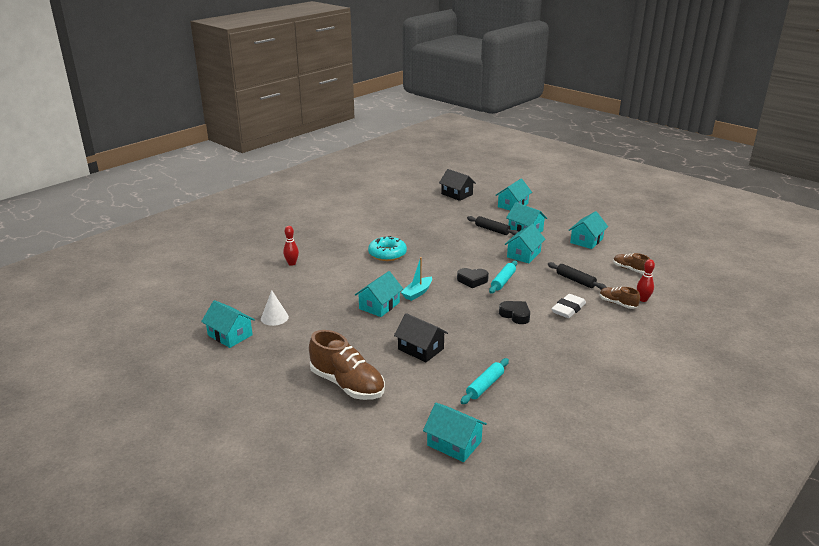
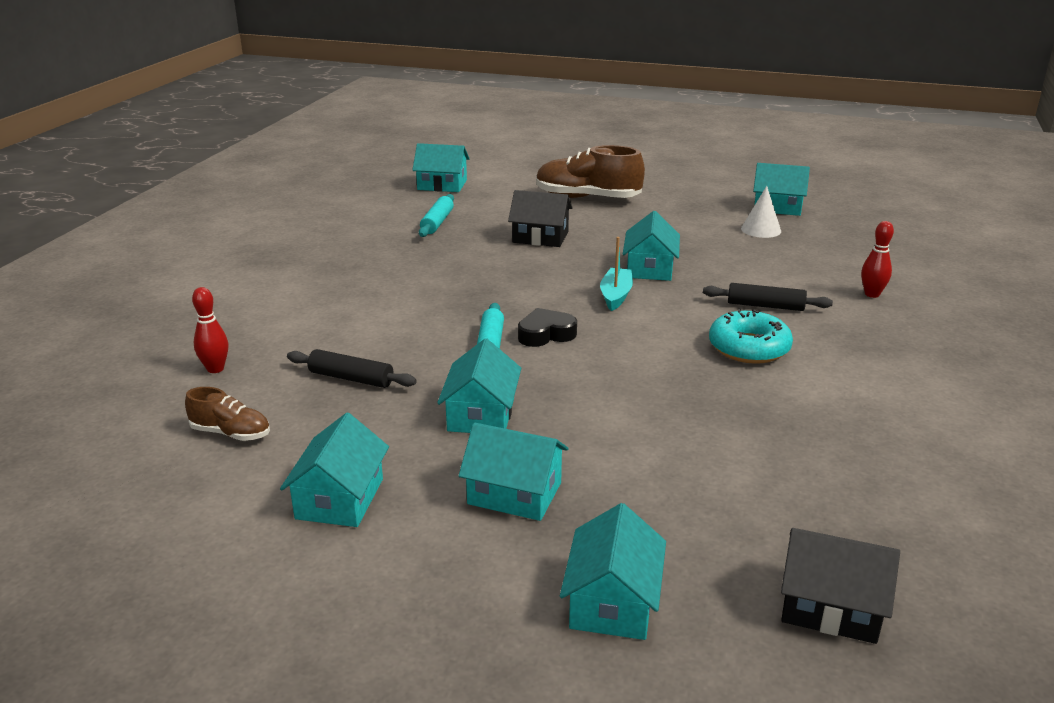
camera: 155 degrees right, 0 degrees up
black rolling pin [467,216,518,235] -> black rolling pin moved to [703,283,833,311]
black heart [499,301,530,324] -> none
white eraser [551,294,586,318] -> none
brown shoe [600,287,640,309] -> none

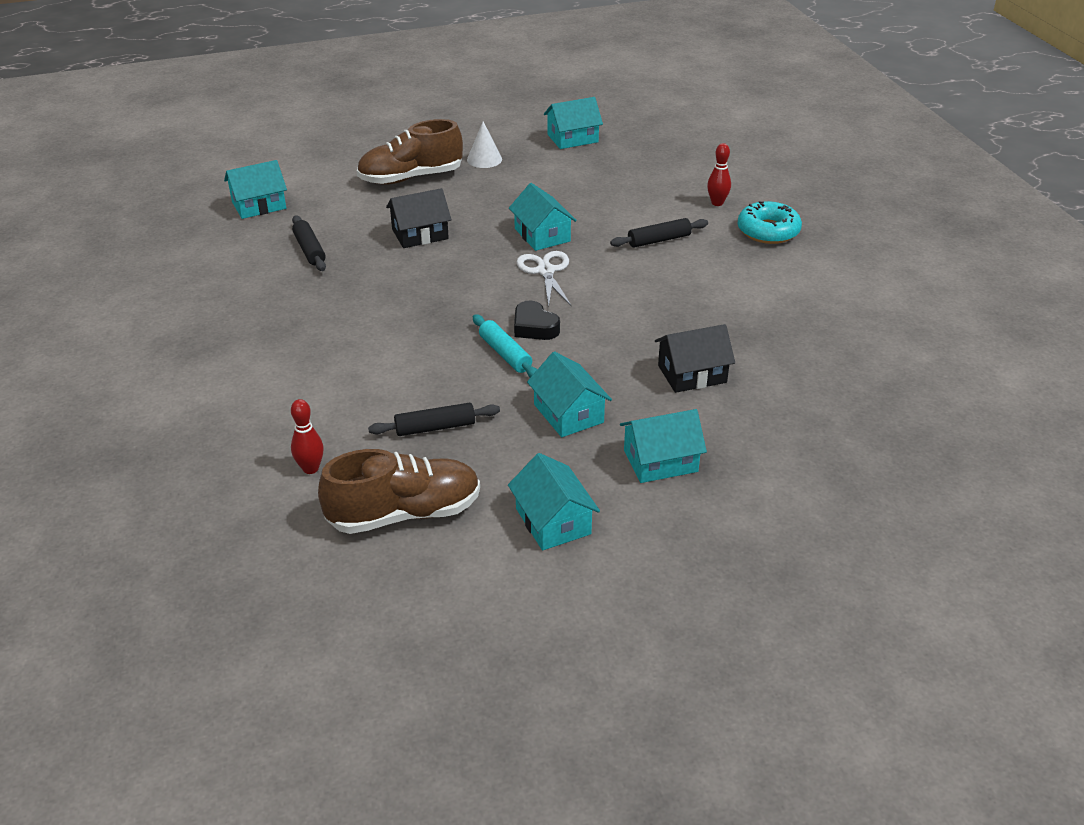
camera: 35 degrees left, 10 degrees up
brown shoe [185,387,270,441] -> brown shoe [318,449,480,534], size x1.93
turquoise rolling pin [419,194,454,237] -> black rolling pin [292,215,326,271]
black heart [518,308,577,347] -> black heart turned 75 degrees counterclockwise [514,300,560,340]
turquoise house [560,503,666,640] -> none
turquoise boat [600,237,633,311] -> white scissors [517,251,571,307]
turquoise donut [709,309,793,364] -> turquoise donut moved to [737,201,802,244]
white cone [741,186,781,238] -> white cone moved to [467,122,502,168]
black house [781,528,900,644] -> black house moved to [655,324,735,393]

